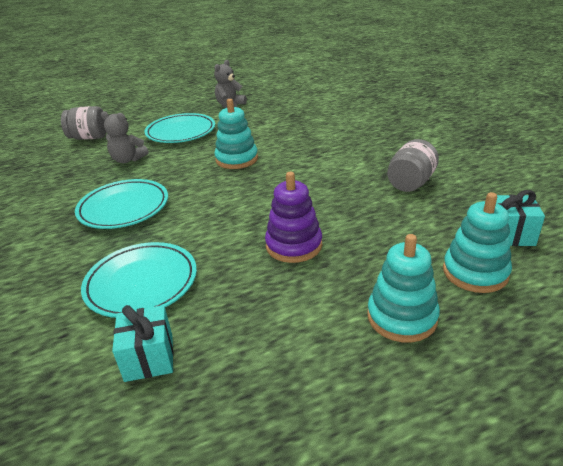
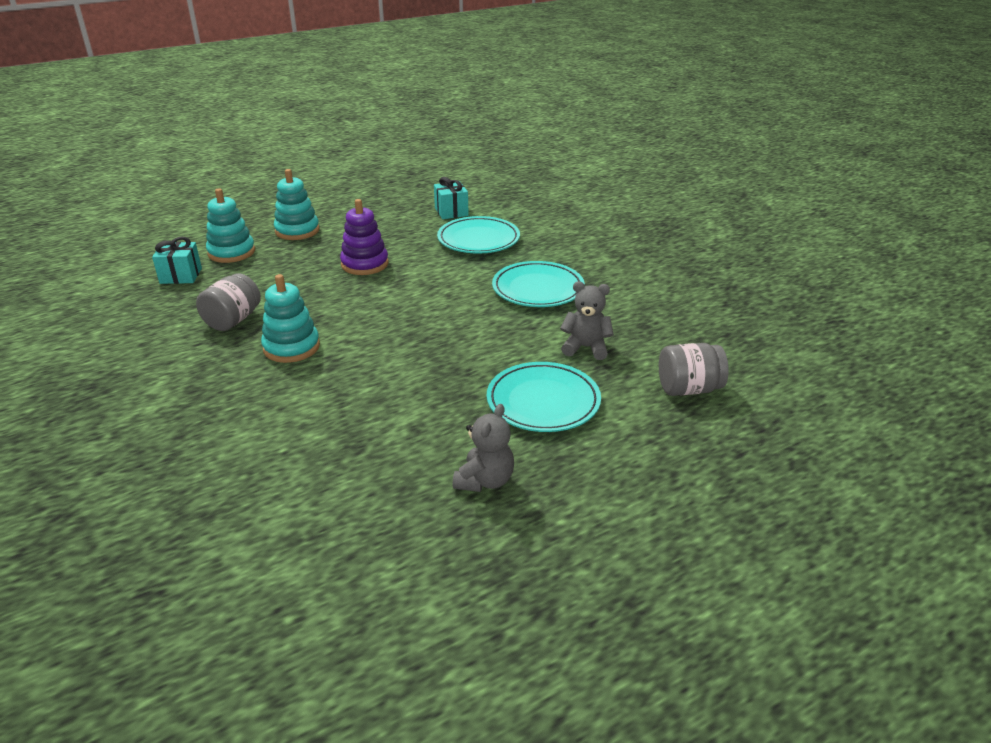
camera: 170 degrees right, 0 degrees up
turquoise stacking toy [214,99,258,169] -> turquoise stacking toy moved to [261,274,320,363]

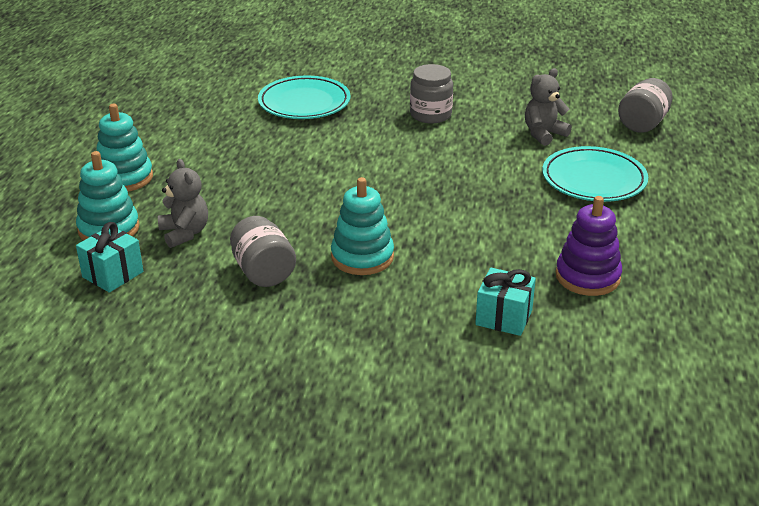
camera: 50 degrees left, 0 degrees up
purple stacking toy [340,199,388,275] -> purple stacking toy moved to [556,196,622,296]
turquoise gift [434,177,469,219] -> turquoise gift moved to [475,268,536,336]
grey teddy bear [453,404,514,492] -> grey teddy bear moved to [158,159,208,248]
turquoise plate [492,261,585,307] -> grey jar [410,64,453,123]

